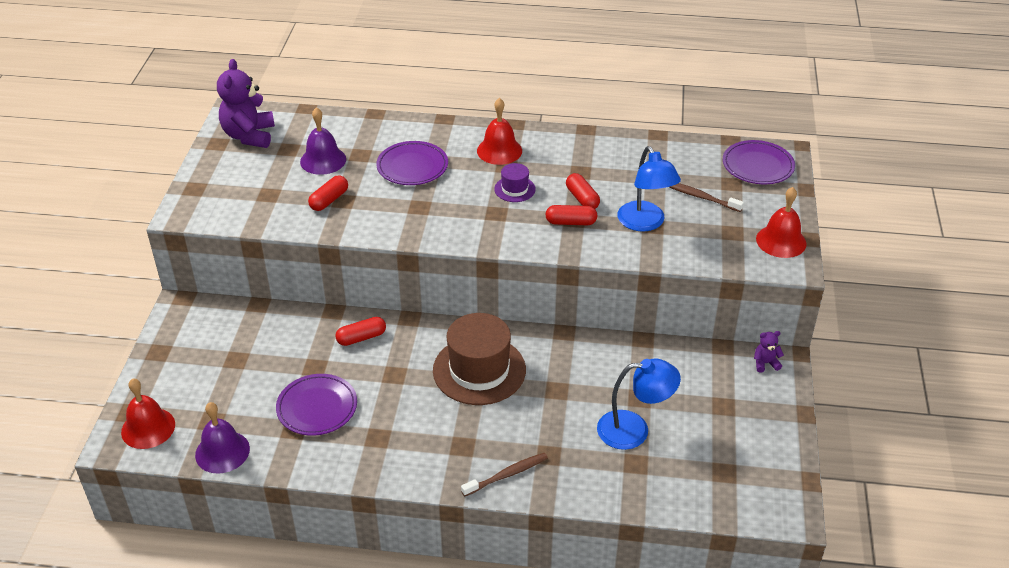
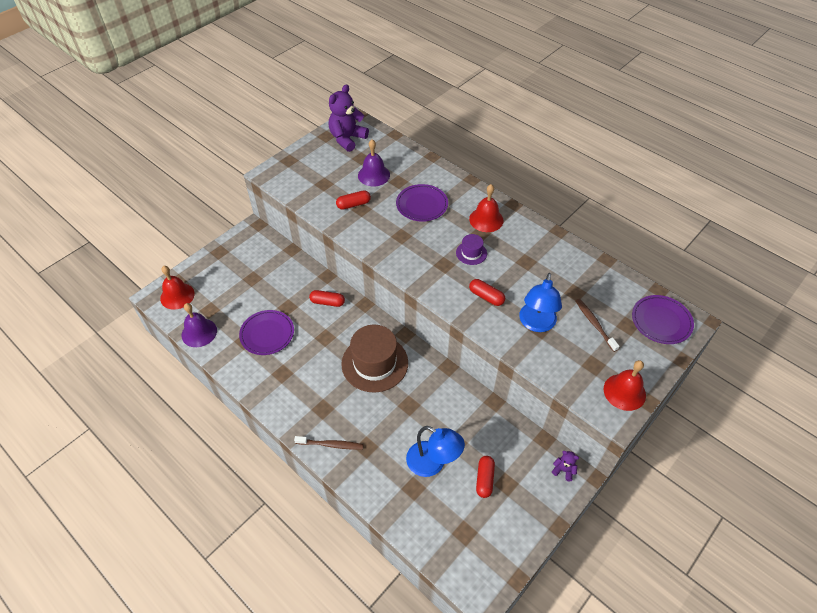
camera: 35 degrees right, 10 degrees up
red capsule [566,173,600,209] -> red capsule moved to [476,456,495,498]

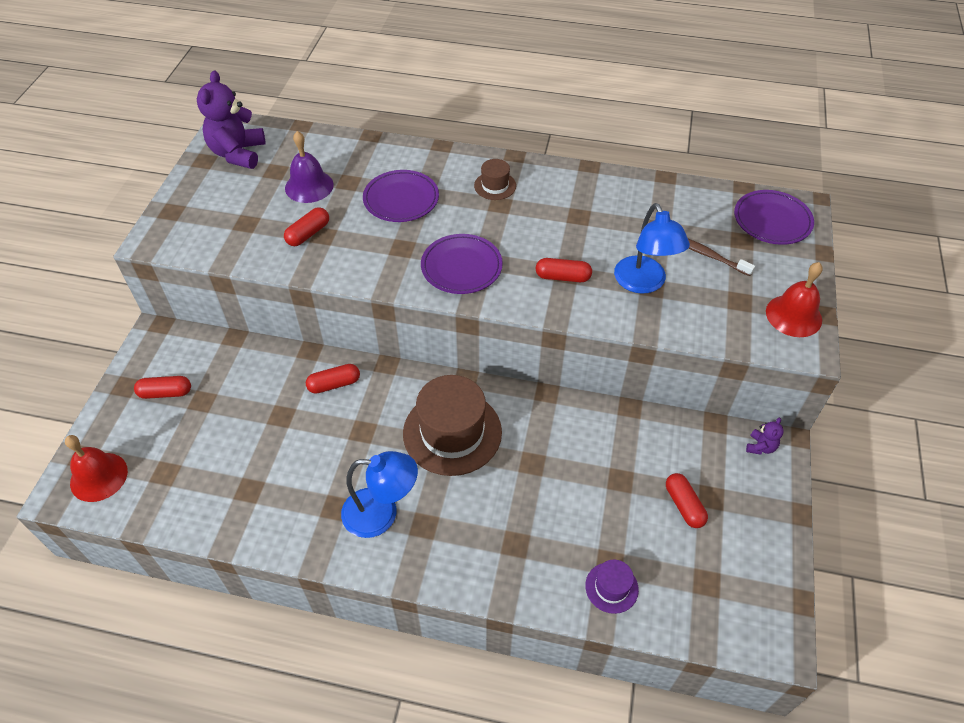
camera: 30 degrees left, 0 degrees up
purple bell [182,303,217,347] -> none
purple plate [239,310,294,355] -> purple plate moved to [421,234,503,294]
brown toothbrush [294,436,364,450] -> none
blue lamp [406,426,465,477] -> blue lamp moved to [341,451,418,538]
purple hat [456,234,487,265] -> purple hat moved to [585,559,639,614]
red bell [469,184,504,232] -> brown hat [474,159,516,200]
purple teddy bear [552,451,579,481] -> purple teddy bear turned 120 degrees clockwise [746,417,784,455]
none -> red capsule [134,376,191,399]

